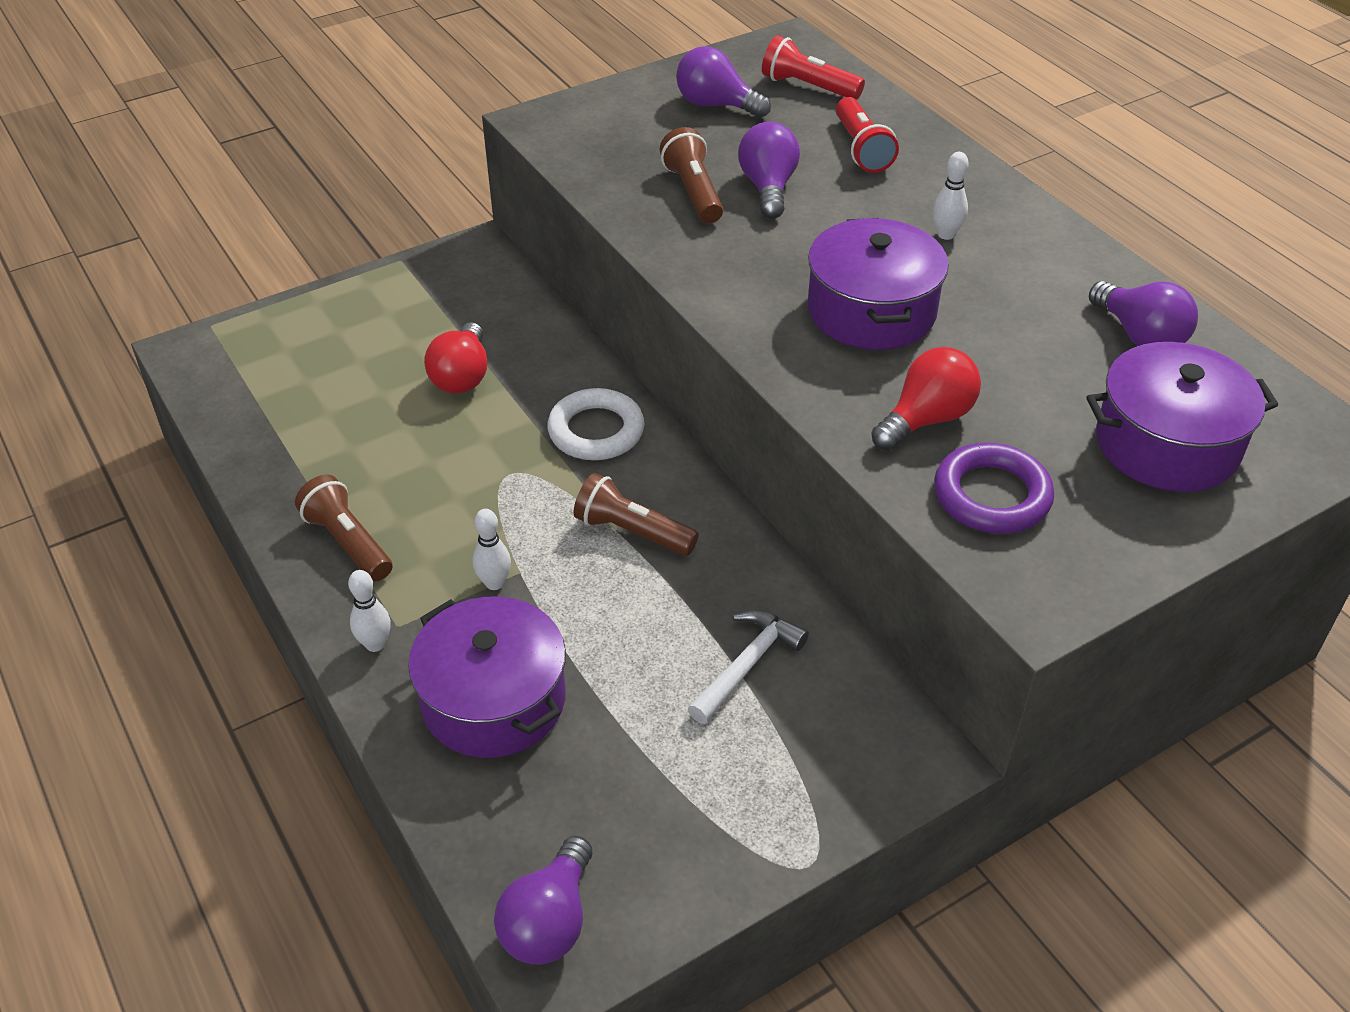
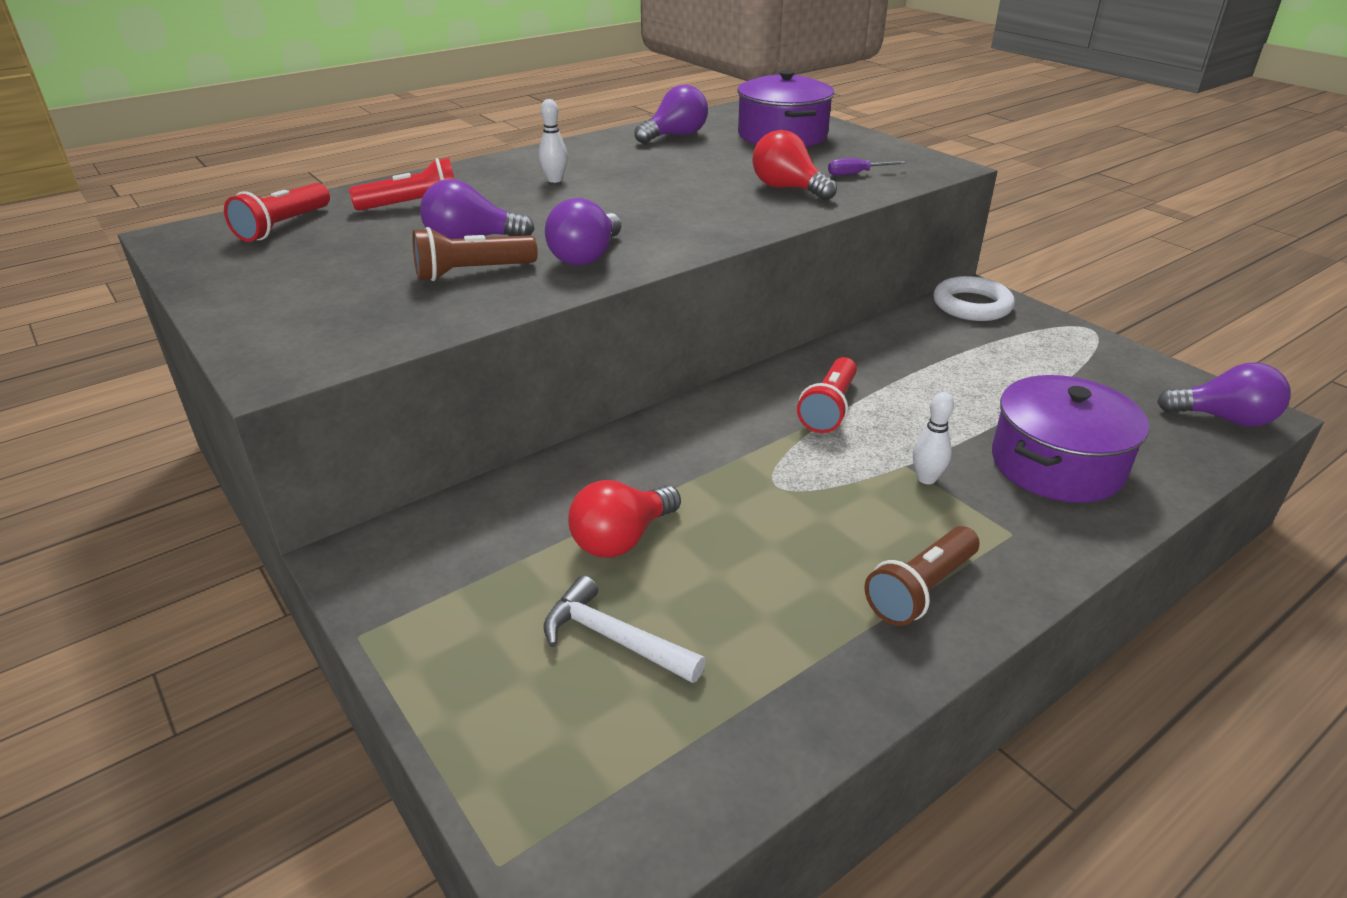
camera: 95 degrees left, 10 degrees down
white bowling pin [348,570,391,652] -> none
red light bulb [424,322,487,393] -> red light bulb turned 135 degrees clockwise [568,480,681,558]
white ring [547,388,645,460] -> white ring moved to [934,276,1015,321]
brown flashlight [573,473,699,556] -> red flashlight [797,357,857,433]
purple light bulb [676,46,771,118] -> purple light bulb moved to [545,198,621,266]
white hammer [688,610,809,724] -> white hammer moved to [544,575,706,683]
purple pot [808,218,949,350] -> none
purple ring [934,443,1054,534] -> purple screwdriver [828,158,906,176]

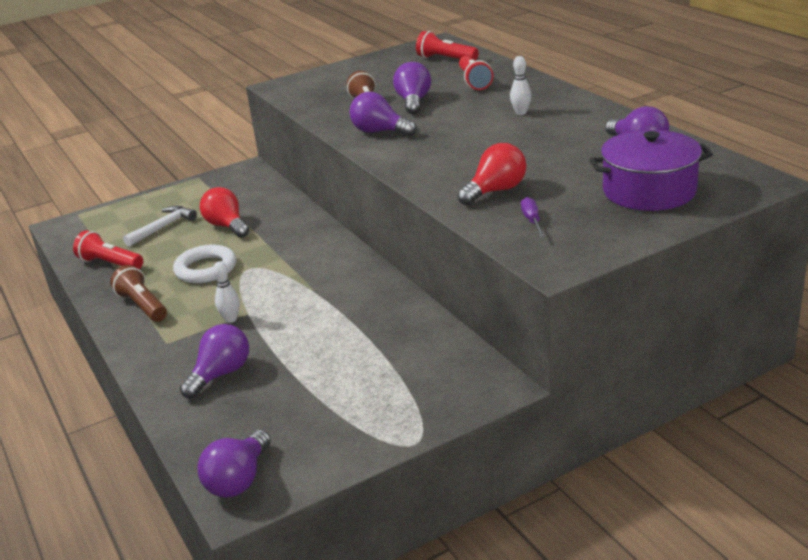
camera: 100 degrees right, 5 degrees down
red flashlight [797,357,857,433] -> red flashlight moved to [73,231,143,269]
white ring [934,276,1015,321] -> white ring moved to [173,245,236,283]
purple pot [992,375,1149,503] -> purple light bulb [180,324,249,399]

